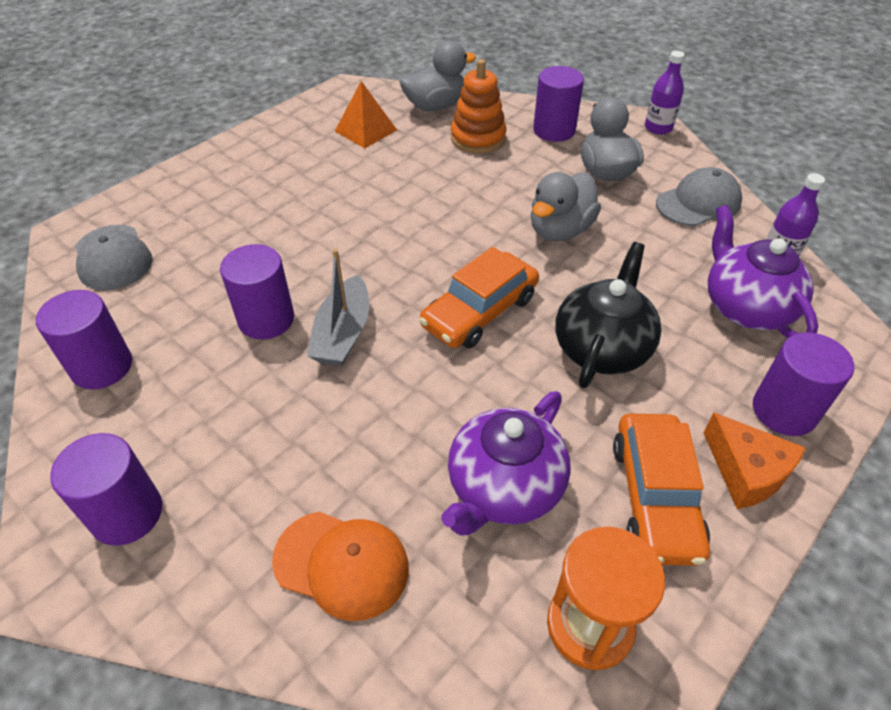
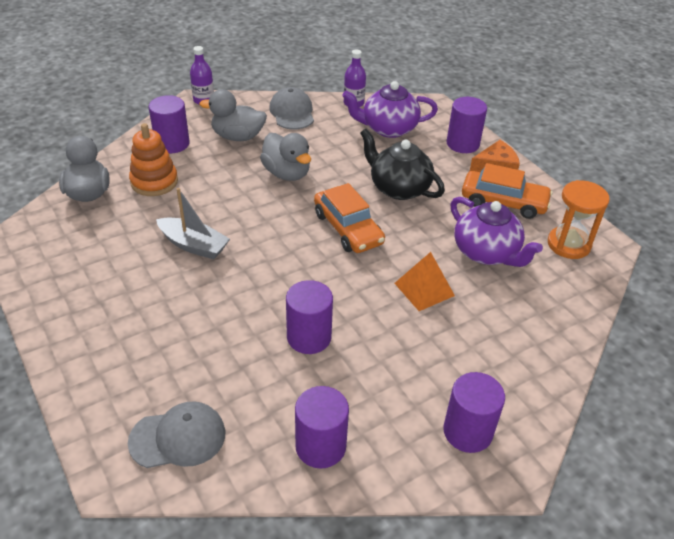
camera: 75 degrees left, 5 degrees down
orange cap [272,512,409,621] -> none
grey boat [307,249,369,367] -> grey boat moved to [156,188,230,260]
orange pyramid [335,81,397,148] -> orange pyramid moved to [394,252,455,311]

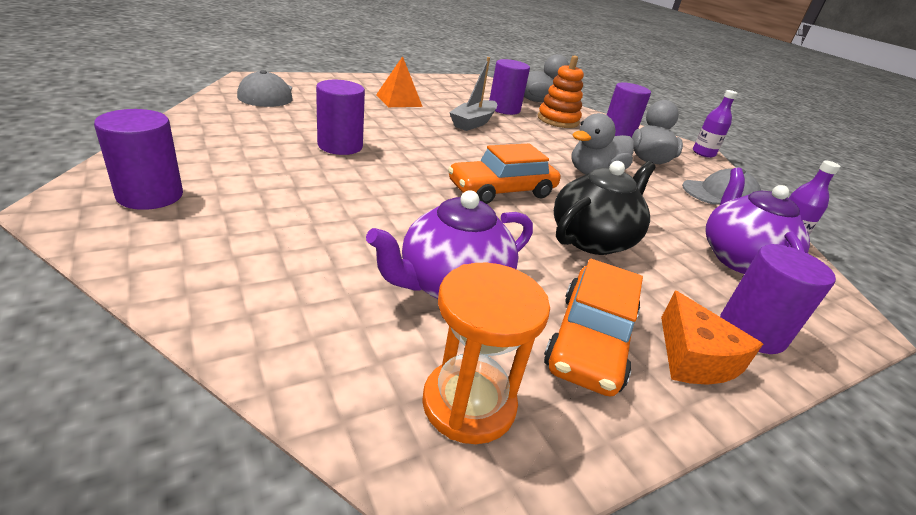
camera: 90 degrees right, 10 degrees down
purple cylinder [295,386,349,468] -> purple cylinder moved to [489,59,530,115]
orange pyramid [394,252,455,311] -> orange pyramid moved to [376,56,423,107]

